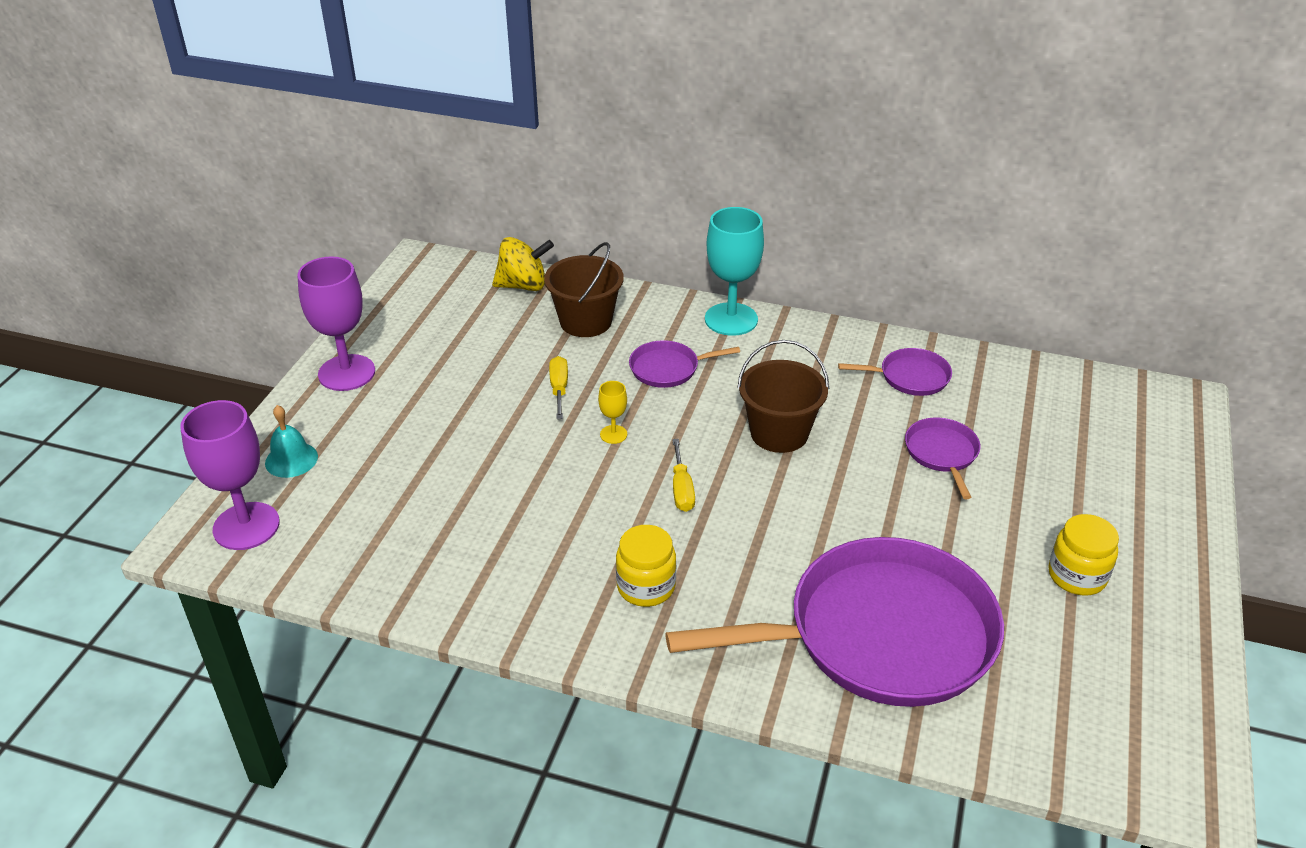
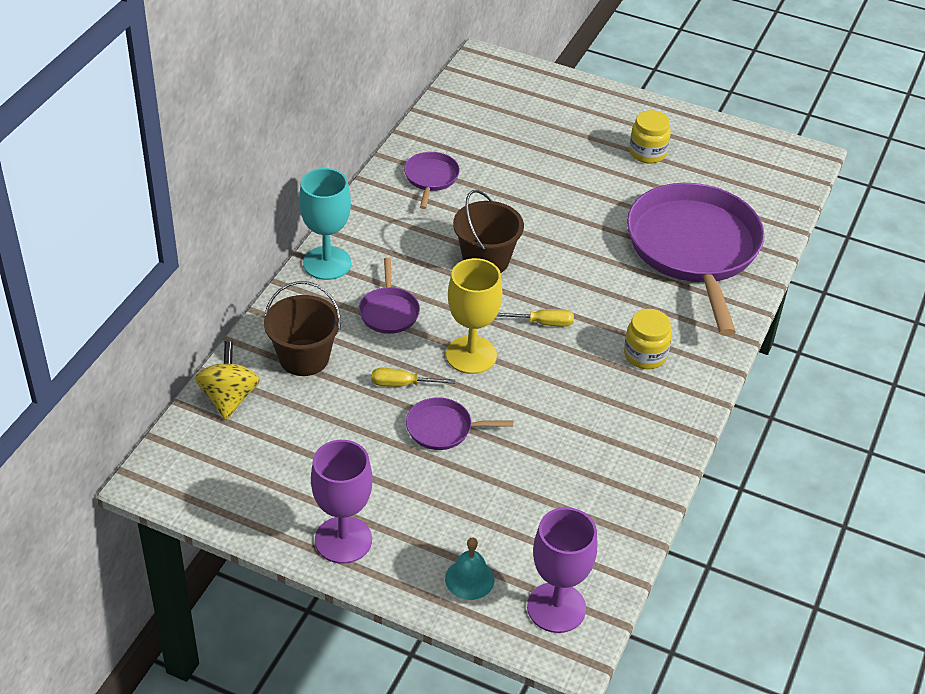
camera: 85 degrees left, 5 degrees up
yellow goblet [598,381,627,444] -> yellow goblet [446,258,502,374], size x2.17
purple pan [905,418,981,499] -> purple pan moved to [406,397,513,450]

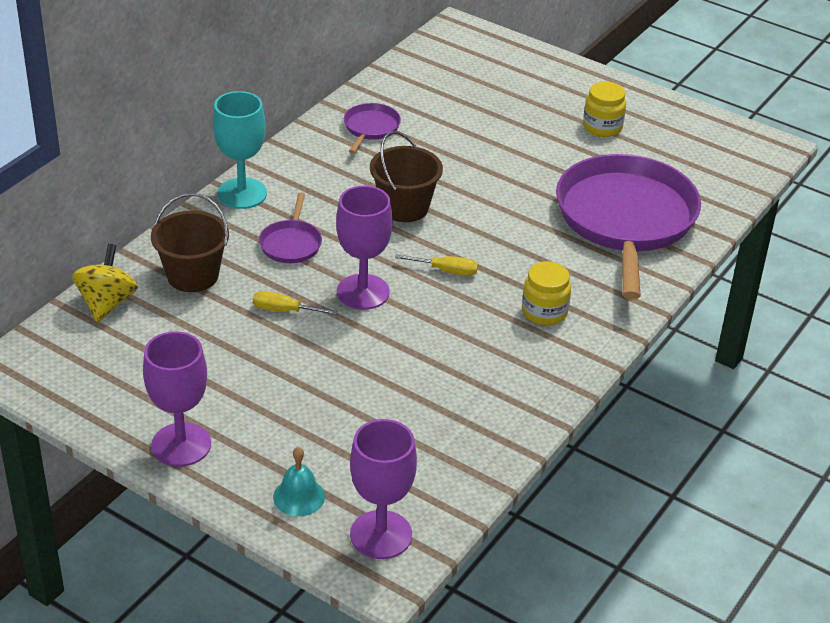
camera: 10 degrees right, 5 degrees down
purple pan [406,397,513,450] -> none
yellow goblet [446,258,502,374] -> purple goblet [336,186,393,310]

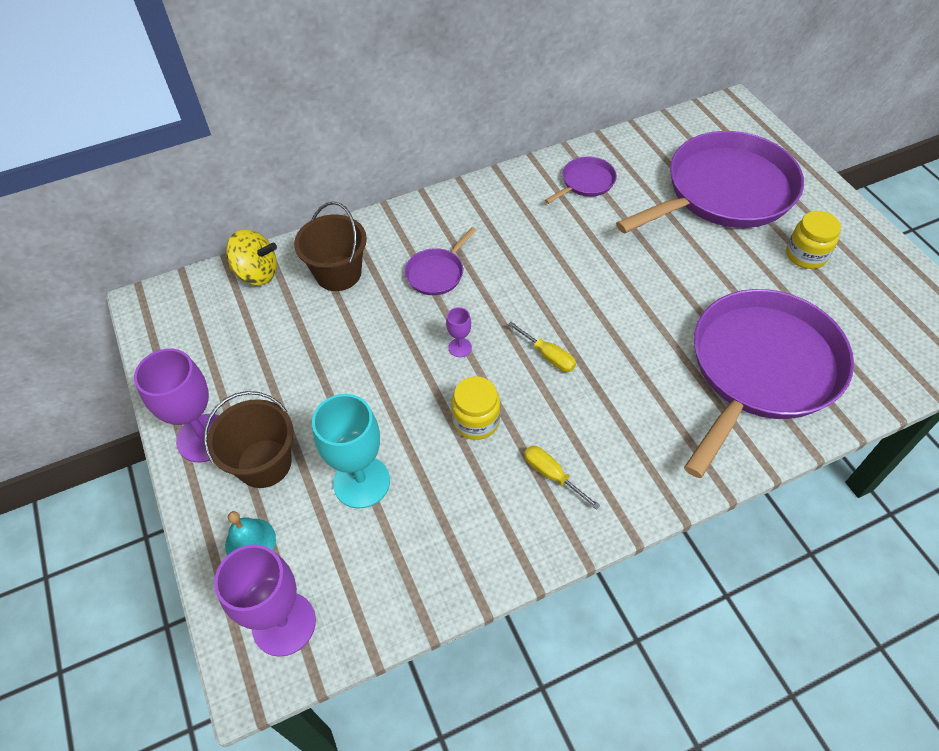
camera: 35 degrees right, 15 degrees up
yellow spinning top [72,244,138,322] -> yellow spinning top turned 60 degrees clockwise [226,229,277,285]
turquoise goblet [213,91,267,209] -> turquoise goblet moved to [312,394,390,508]
yellow screwdriver [253,291,338,315] -> yellow screwdriver moved to [524,446,601,510]
purple goblet [336,186,393,310] -> purple goblet [446,307,472,357], size x0.46
brown bucket [370,131,443,222] -> brown bucket moved to [204,391,294,488]
yellow jar [522,261,571,325] -> yellow jar moved to [451,376,501,440]
none -> purple pan [616,131,804,234]

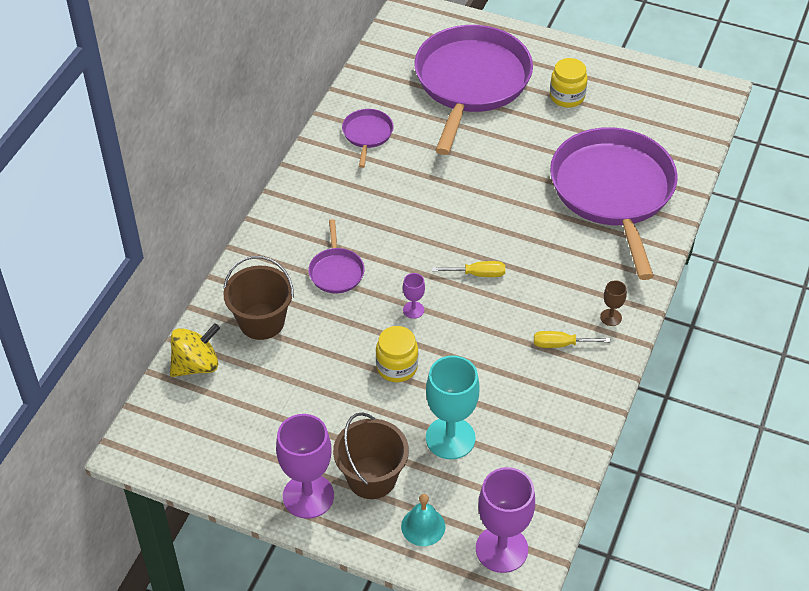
camera: 45 degrees left, 5 degrees down
yellow jar [451,376,501,440] -> yellow jar moved to [376,326,418,382]
none -> brown goblet [600,280,627,326]

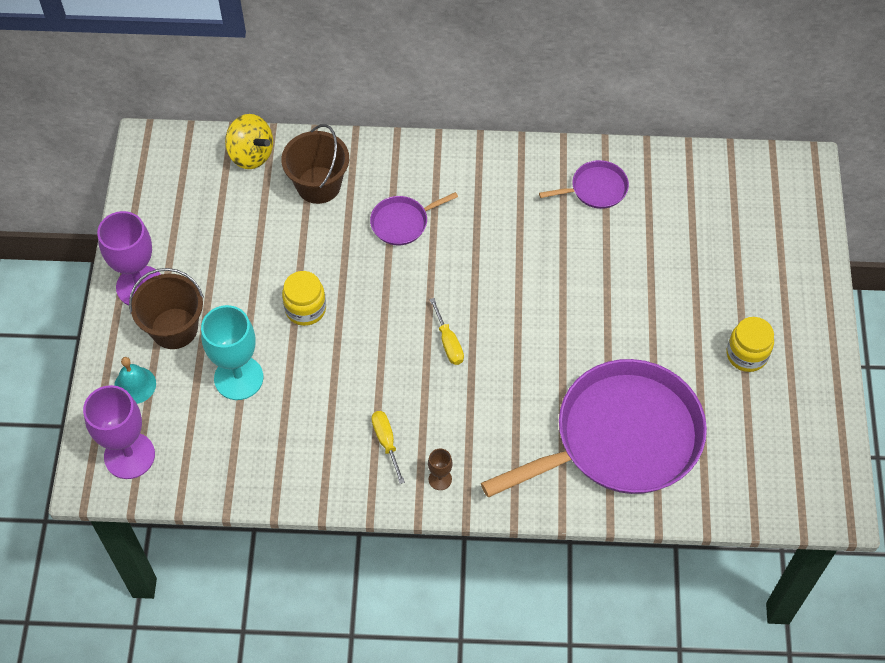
camera: 70 degrees right, 10 degrees up
purple goblet [403,273,425,319] -> none
purple pan [415,25,533,155] -> none

